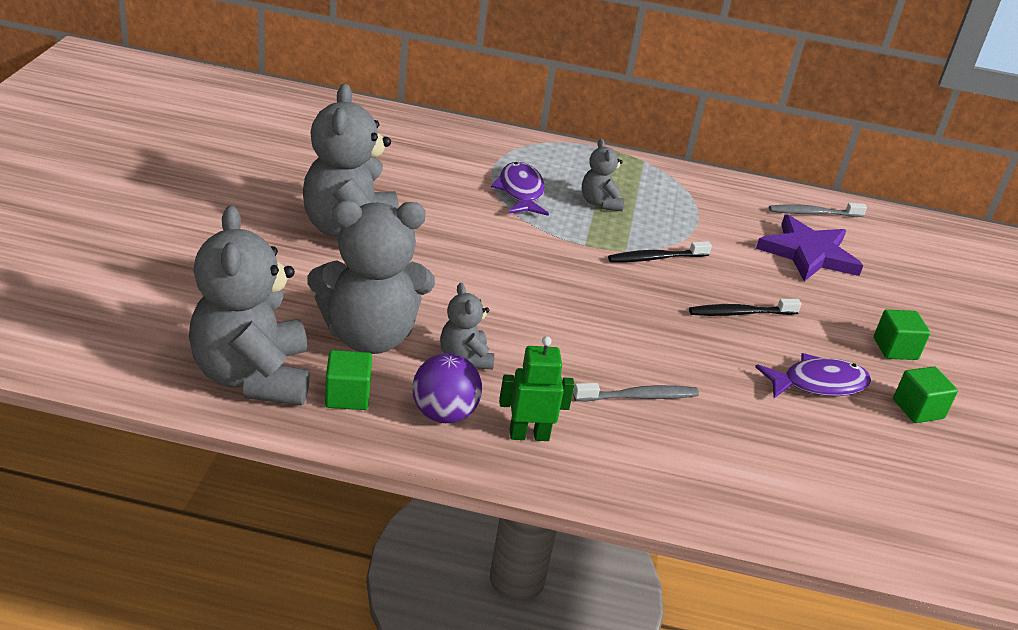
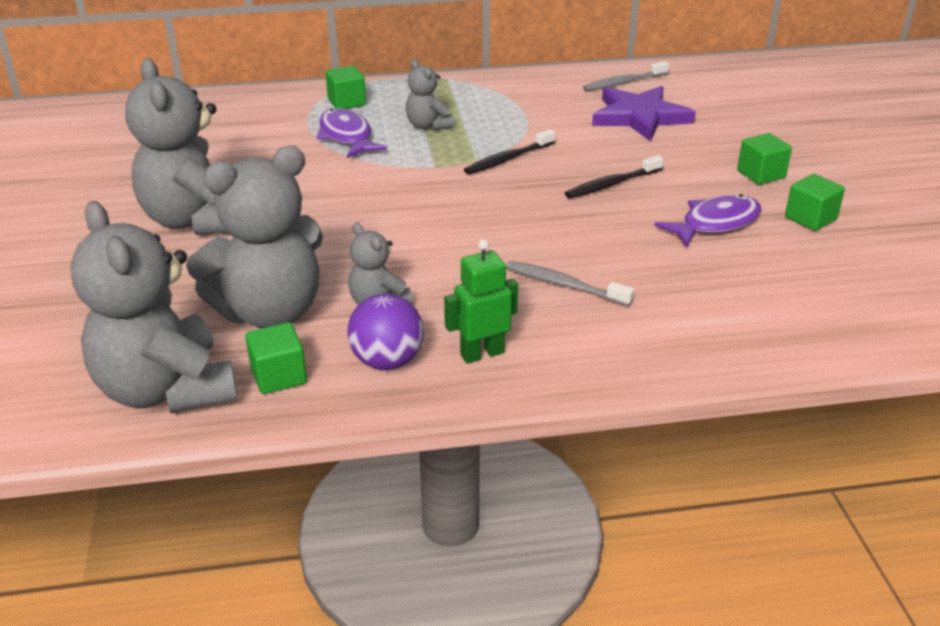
camera: 15 degrees left, 0 degrees up
grey toothbrush [573,383,699,402] -> grey toothbrush turned 120 degrees counterclockwise [506,261,634,306]
none -> green cube [325,66,366,109]

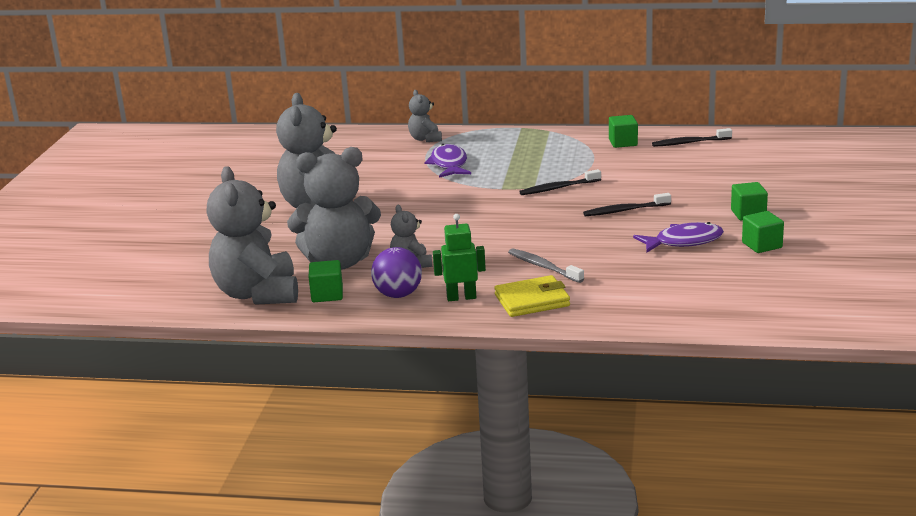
camera: 20 degrees right, 10 degrees down
green cube [325,66,366,109] -> green cube moved to [609,115,638,148]
grey teddy bear [405,59,454,131] -> grey teddy bear moved to [408,90,442,142]
grey toothbrush [583,61,669,91] -> black toothbrush [652,128,732,147]
purple star [592,86,696,142] -> none
none -> yellow wallet [494,275,570,317]

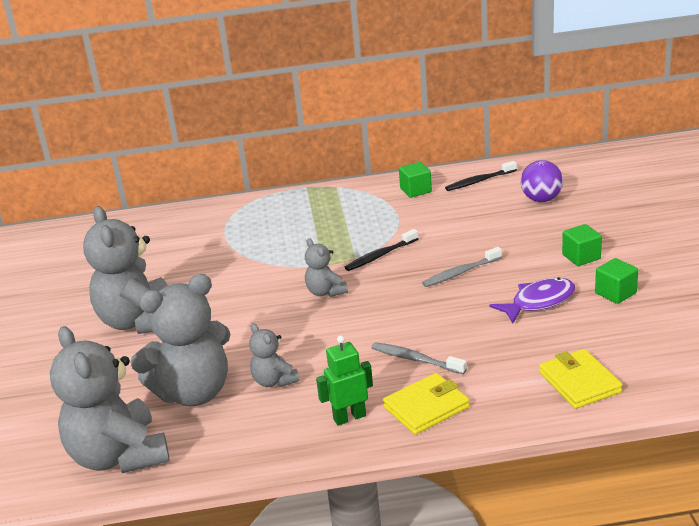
camera: 15 degrees left, 5 degrees up
green cube [309,260,343,302] -> none
purple ball [371,247,422,298] -> purple ball moved to [521,160,563,202]
grey teddy bear [408,90,442,142] -> grey teddy bear moved to [305,238,348,297]
purple fish [424,144,471,178] -> none
black toothbrush [583,193,671,216] -> grey toothbrush [422,247,502,287]
none -> yellow wallet [539,349,622,409]

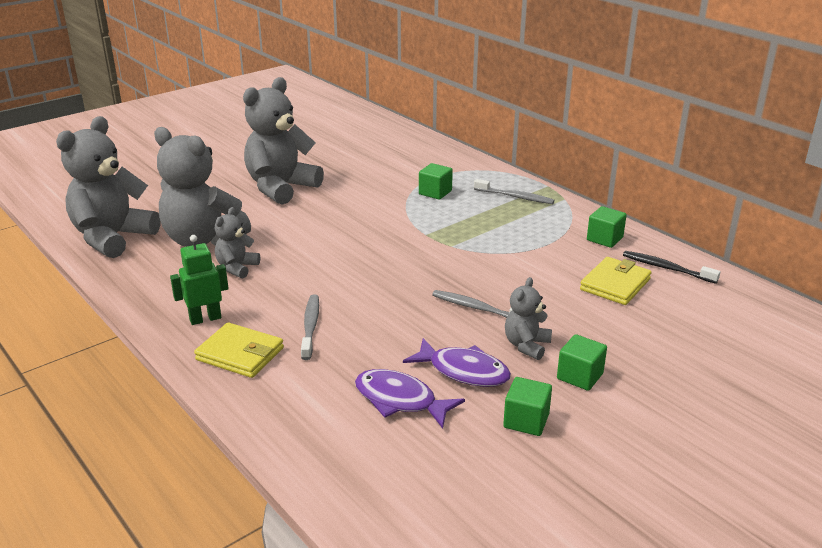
camera: 55 degrees right, 0 degrees up
grey teddy bear [305,238,348,297] -> grey teddy bear moved to [505,277,552,360]
green robot [316,335,373,426] -> green robot turned 60 degrees counterclockwise [170,235,229,325]
black toothbrush [345,229,419,271] -> none
purple ball [521,160,563,202] -> none
yellow wallet [539,349,622,409] -> yellow wallet moved to [580,257,651,305]
none -> purple fish [355,369,465,429]
none -> green cube [419,163,453,200]
none -> grey toothbrush [474,179,554,204]

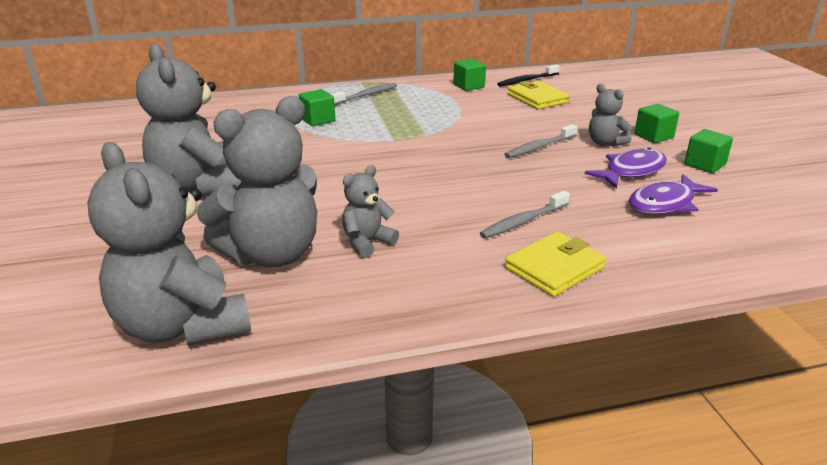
camera: 65 degrees left, 0 degrees up
green robot [170,235,229,325] -> none
grey teddy bear [215,207,260,278] -> grey teddy bear turned 90 degrees clockwise [342,165,399,258]
grey toothbrush [301,294,319,360] -> grey toothbrush turned 60 degrees counterclockwise [480,191,570,239]

